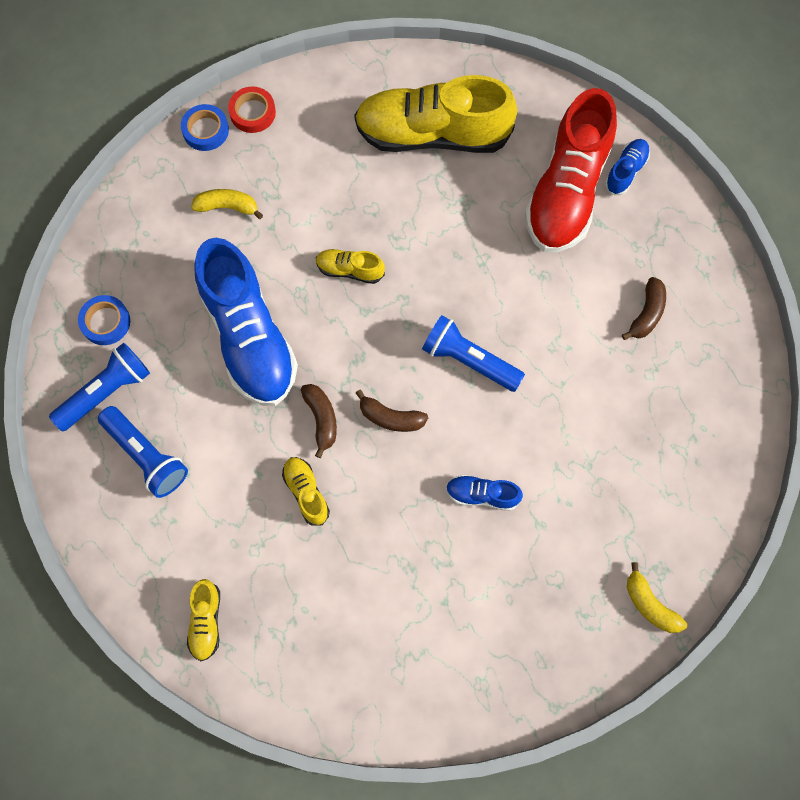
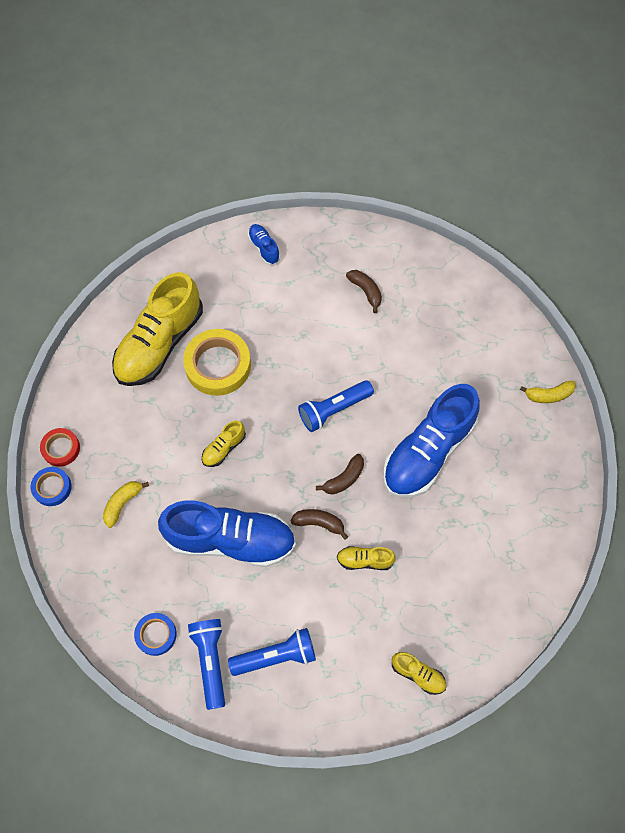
camera: 60 degrees left, 5 degrees down
blue shoe [446,475,523,511] -> blue shoe [383,384,480,497], size x2.32
red shoe [525,88,617,252] -> none
none -> yellow tape [183,329,251,396]

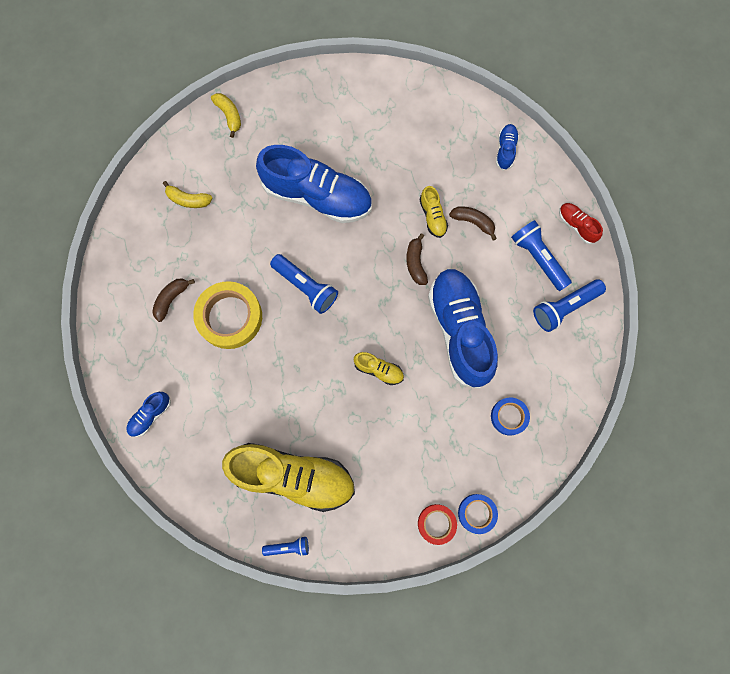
camera: 110 degrees left, 10 degrees up
yellow banana [103,481,149,528] -> yellow banana moved to [163,181,212,208]
blue tape [134,613,177,656] -> blue tape moved to [491,398,530,435]
yellow tape [183,329,251,396] -> yellow tape moved to [193,281,262,349]
brown banana [316,454,364,494] -> brown banana moved to [449,206,497,241]
yellow shoe [392,652,447,695] -> blue shoe [496,124,519,171]
none -> blue flashlight [262,536,309,556]
none -> red shoe [559,203,603,244]

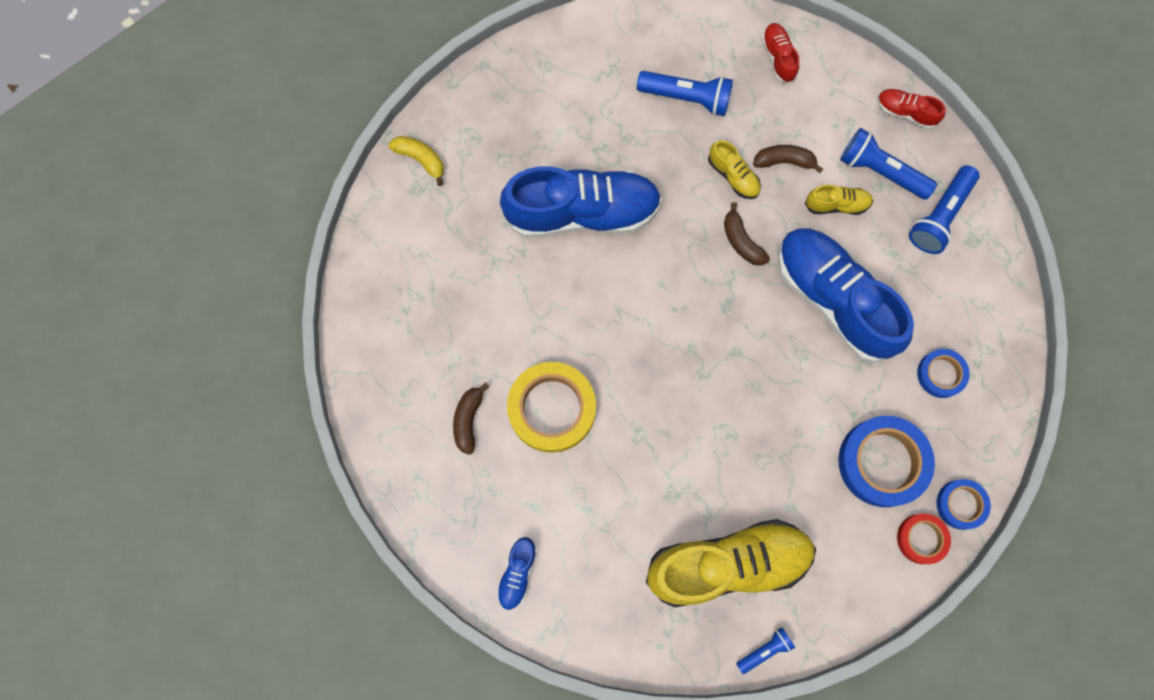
camera: 25 degrees left, 0 degrees up
yellow banana [163,181,212,208] -> none
blue flashlight [270,254,338,314] -> blue flashlight moved to [637,71,733,116]
yellow shoe [354,352,404,385] -> yellow shoe moved to [805,185,873,215]
blue shoe [496,124,519,171] -> red shoe [762,23,799,84]
none -> blue tape [838,416,935,507]

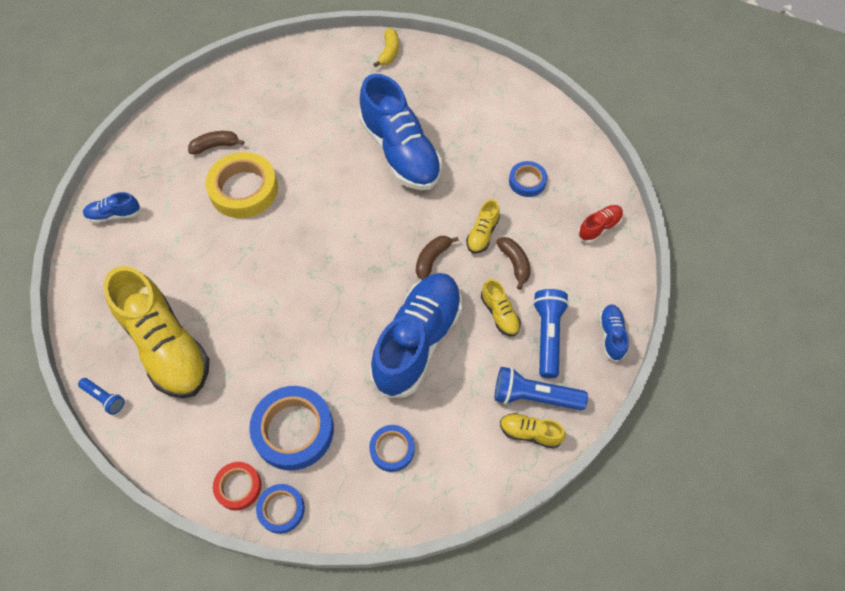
camera: 65 degrees right, 15 degrees down
blue flashlight [637,71,733,116] -> blue tape [509,161,547,197]
red shoe [877,89,946,129] -> blue shoe [599,304,629,362]
none -> yellow shoe [500,413,566,449]

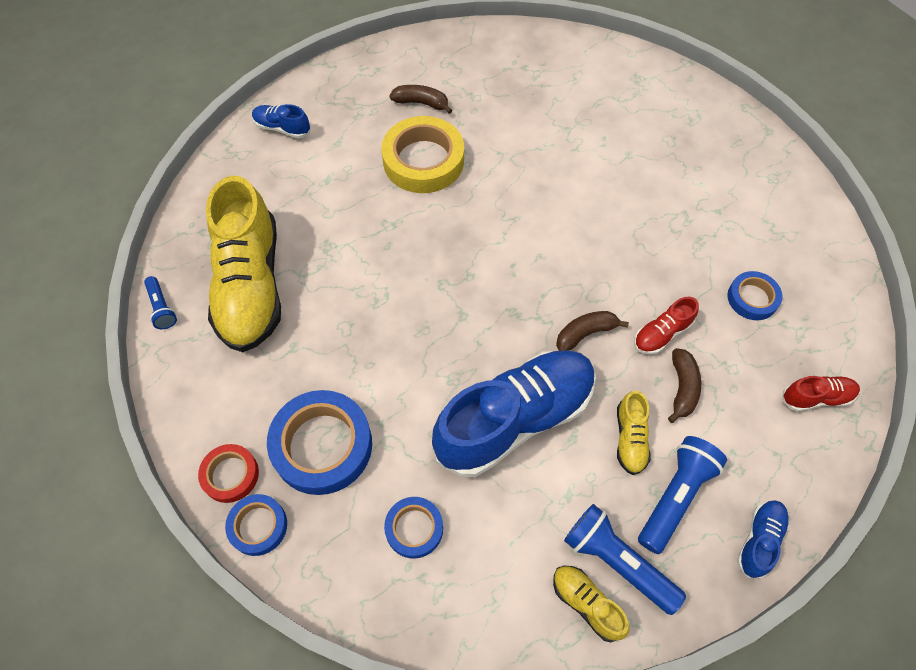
camera: 30 degrees right, 0 degrees up
blue shoe [359,74,442,190] -> none
yellow banana [373,28,399,67] -> none
yellow shoe [466,199,500,254] -> red shoe [634,297,699,355]

